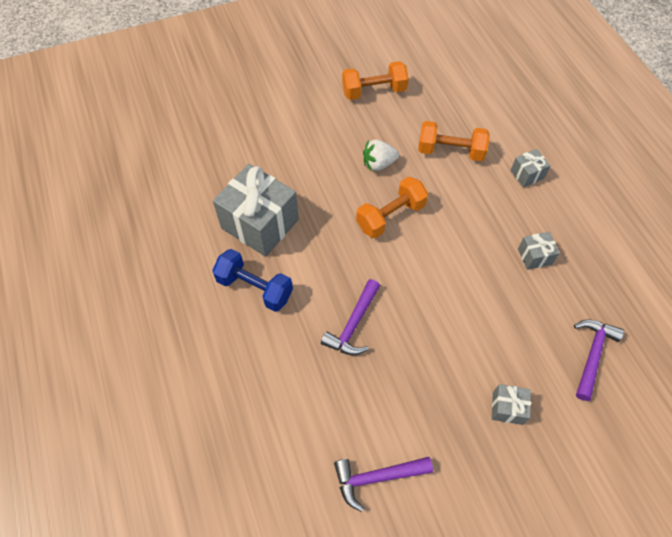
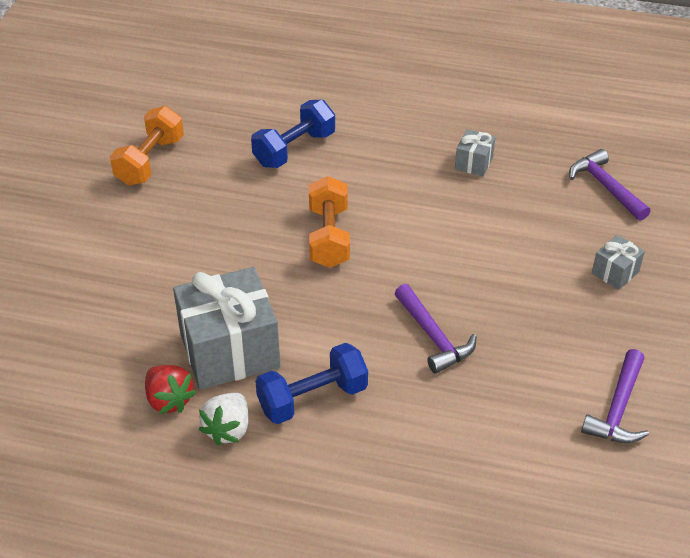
camera: 55 degrees left, 15 degrees down
white strawberry [363,139,399,171] -> white strawberry moved to [199,393,249,446]
orange dumbbell [418,121,490,161] -> blue dumbbell [251,100,335,168]
grey gift [510,149,551,188] -> none
none -> red strawberry [145,365,197,414]

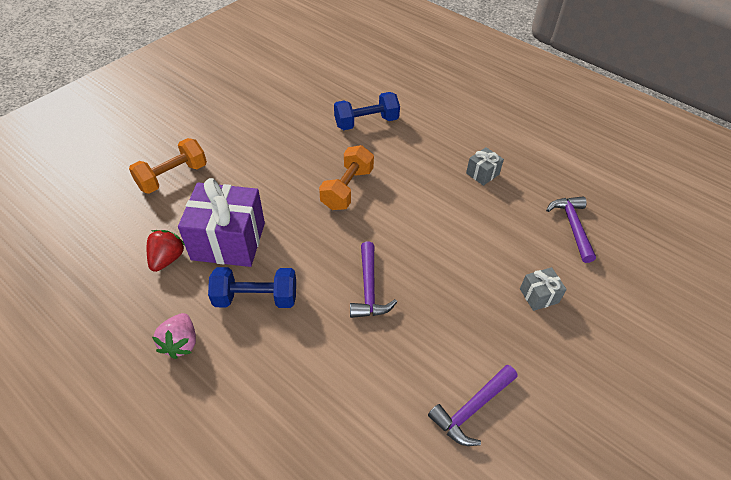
camera: 25 degrees right, 5 degrees up
orange dumbbell [110,106,184,186] -> orange dumbbell moved to [129,138,207,194]
red strawberry [145,365,197,414] -> red strawberry turned 150 degrees counterclockwise [147,230,185,272]
grey gift [173,267,280,390] -> purple gift [178,178,265,267]
white strawberry [199,393,249,446] -> none
none -> pink strawberry [152,313,196,359]

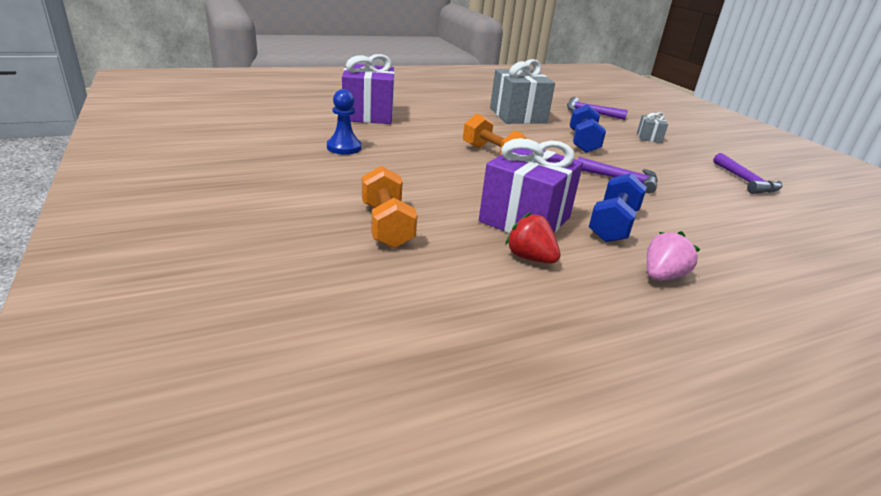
camera: 65 degrees left, 20 degrees down
pink strawberry [152,313,196,359] -> pink strawberry turned 75 degrees counterclockwise [647,231,700,281]
blue dumbbell [334,92,400,130] -> blue dumbbell moved to [570,104,606,153]
grey gift [466,147,504,186] -> grey gift [490,59,555,124], size x2.19
none -> blue pawn [327,89,362,155]
none -> purple gift [342,54,394,124]

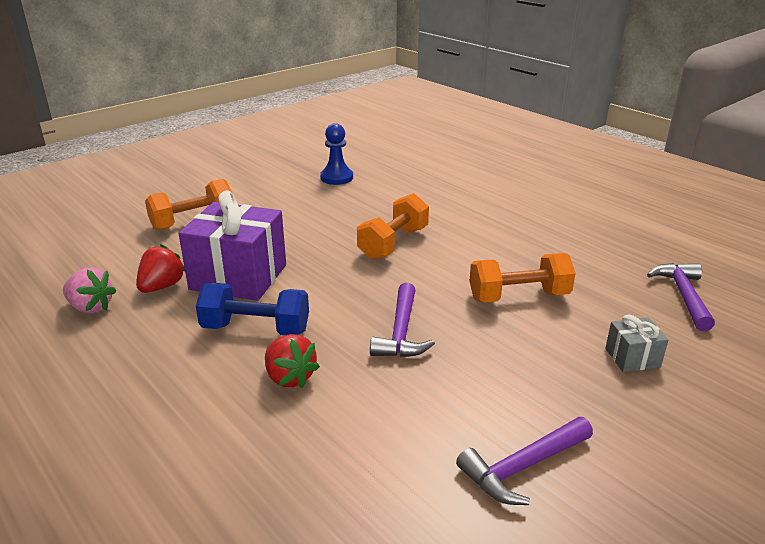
camera: 75 degrees right, 0 degrees up
purple gift [342,54,394,124] -> none
grey gift [490,59,555,124] -> none
blue dumbbell [570,104,606,153] -> orange dumbbell [469,253,576,303]
pink strawberry [647,231,700,281] -> pink strawberry moved to [63,268,116,313]
none -> red strawberry [265,334,320,388]

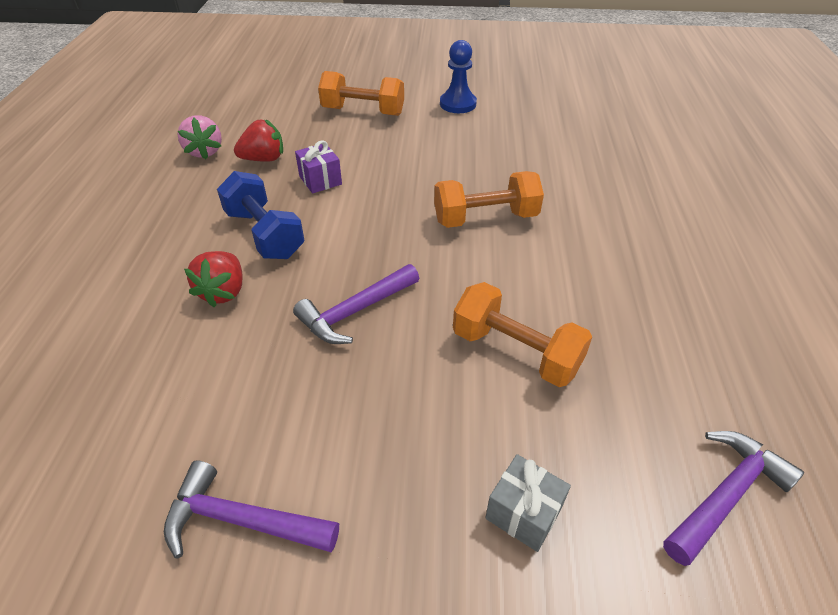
camera: 45 degrees right, 15 degrees up
purple gift [179,190,286,301] -> purple gift [295,140,342,194], size x0.46
blue pawn [320,123,353,185] -> blue pawn moved to [440,40,477,113]

